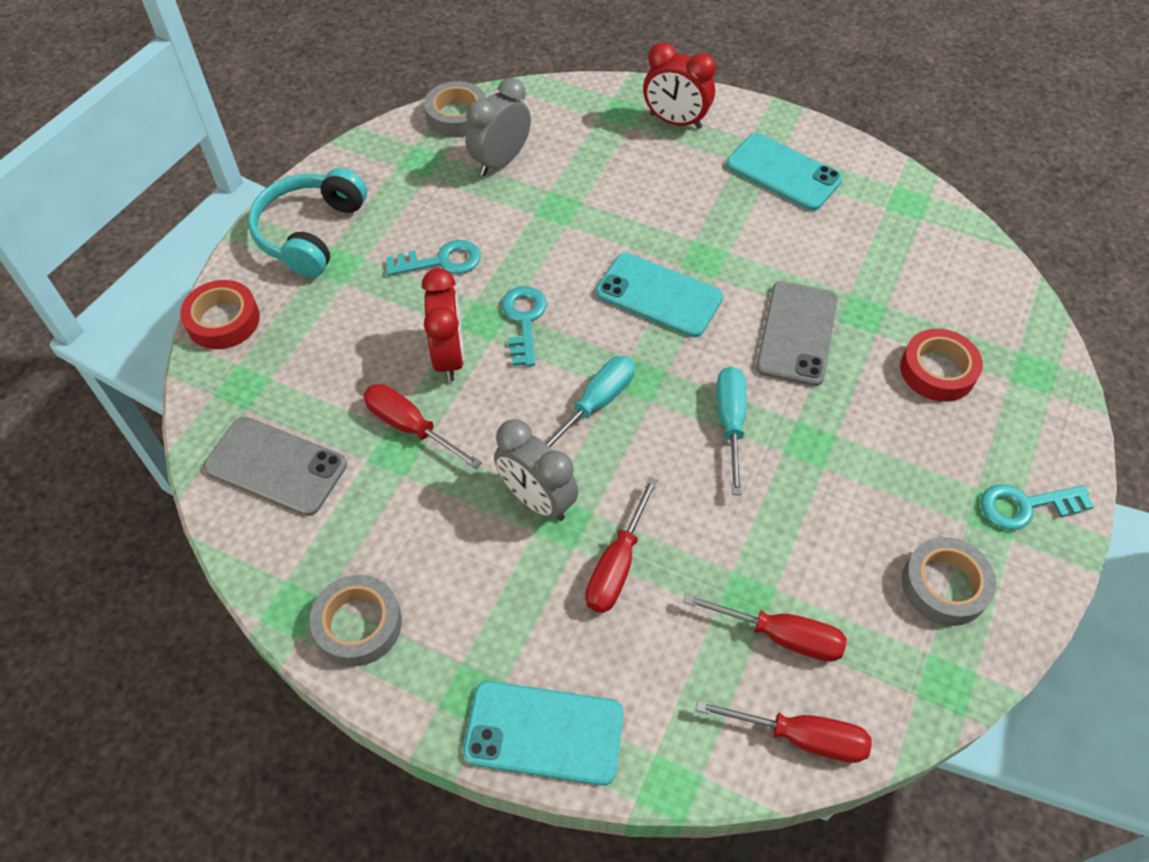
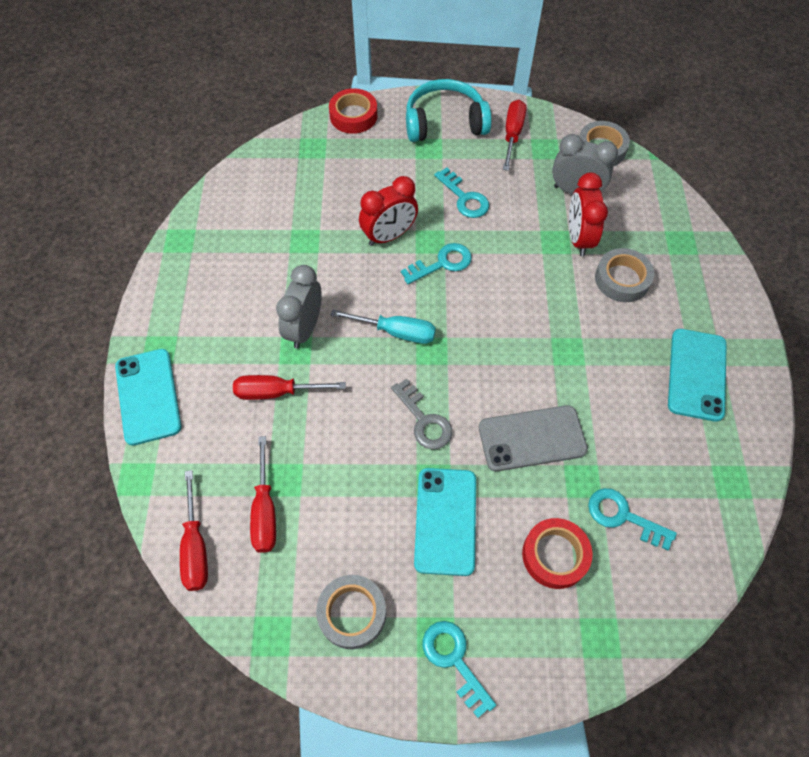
camera: 65 degrees right, 5 degrees up
grey phone [204,417,347,516] -> none
grey tape [310,575,402,666] -> grey tape moved to [595,248,654,302]
red screwdriver [363,384,482,469] -> red screwdriver moved to [503,100,526,171]
turquoise phone [596,253,723,337] -> turquoise phone moved to [414,468,476,576]
red clock [643,42,716,129] -> red clock moved to [569,173,608,256]
turquoise screwdriver [717,367,747,495] -> grey key [391,379,452,450]
none -> turquoise key [588,488,677,550]

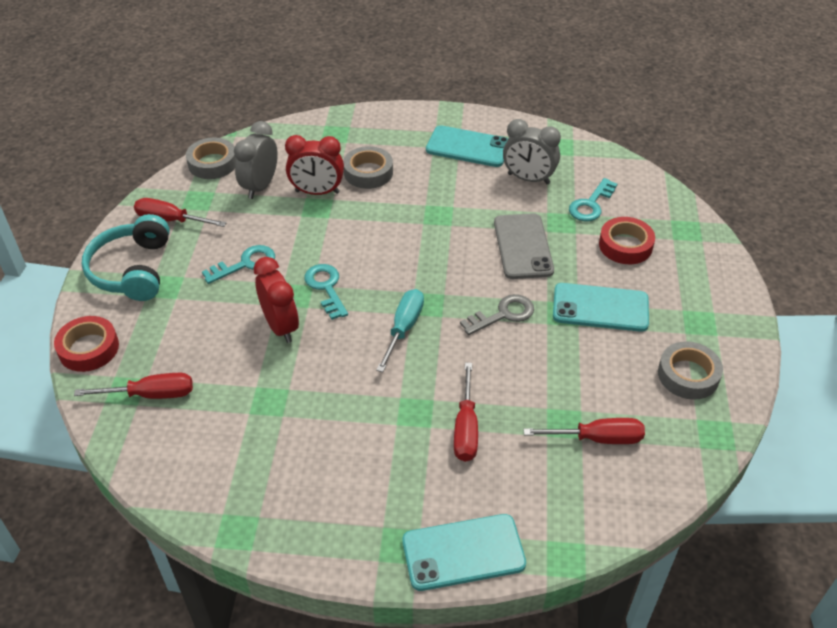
camera: 85 degrees left, 15 degrees down
red screwdriver [180,470,208,591] -> red screwdriver moved to [74,373,193,399]
grey clock [276,265,322,348] -> grey clock moved to [503,119,561,184]
turquoise key [422,621,496,718] -> none

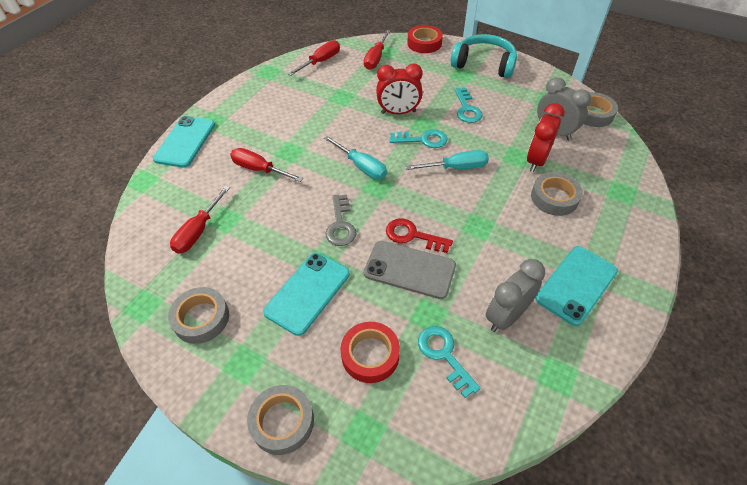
camera: 115 degrees right, 5 degrees up
red screwdriver [134,198,226,227] -> red screwdriver moved to [288,40,340,75]
none -> grey tape [247,385,314,455]
none -> red key [386,218,453,253]
none -> turquoise screwdriver [406,150,489,170]

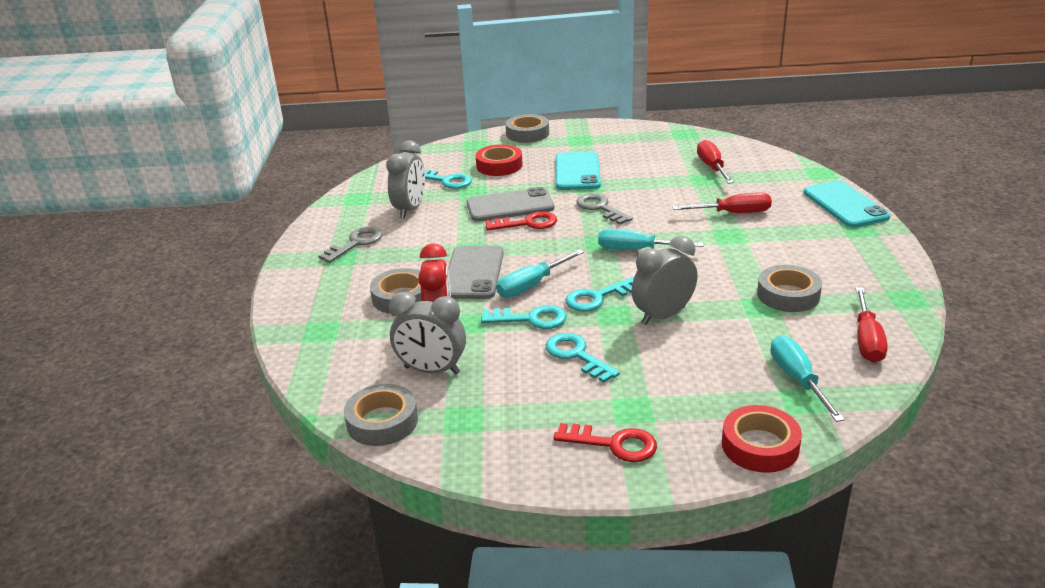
camera: 150 degrees right, 20 degrees down
grey tape [168,287,229,344] -> grey tape moved to [757,265,822,312]
red screwdriver [364,30,390,70] -> turquoise screwdriver [771,335,845,422]
red clock [376,64,423,114] -> grey clock [631,236,698,325]
turquoise headphones [451,34,517,78] -> red key [553,423,657,462]
turquoise phone [535,246,618,326] -> grey key [318,227,383,263]
none -> grey phone [448,245,504,299]
none -> turquoise key [481,305,567,329]

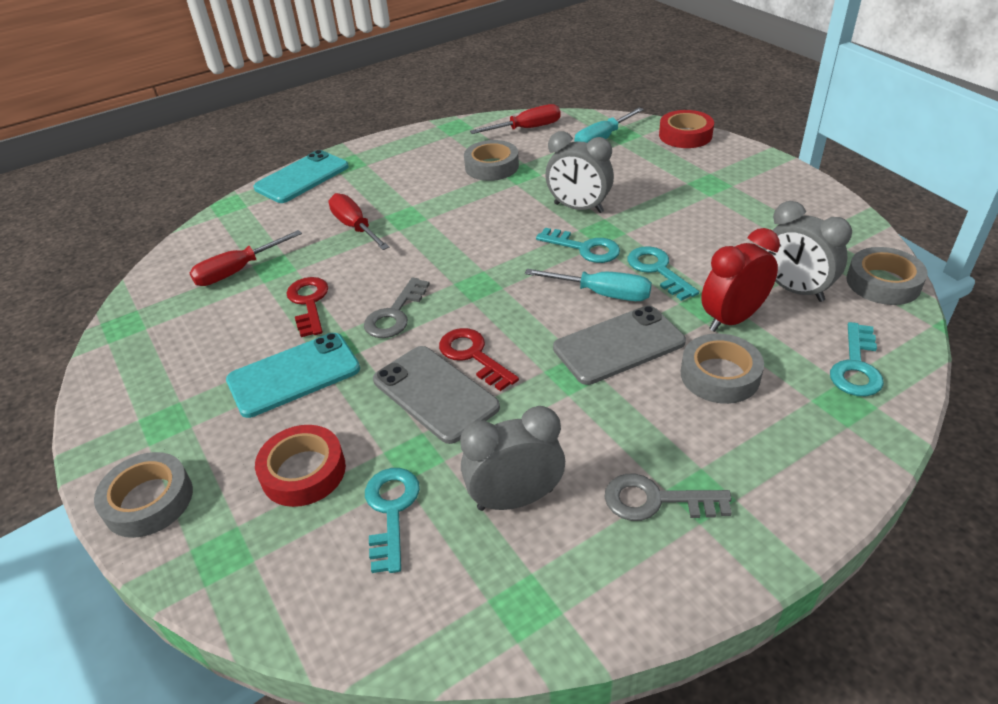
camera: 120 degrees left, 10 degrees up
grey clock [389,292,466,375] -> grey clock turned 150 degrees clockwise [763,201,852,302]
turquoise key [546,333,620,383] -> turquoise key moved to [830,322,884,396]
red key [553,423,657,462] -> red key moved to [286,277,328,337]
turquoise screwdriver [598,229,704,250] -> none

